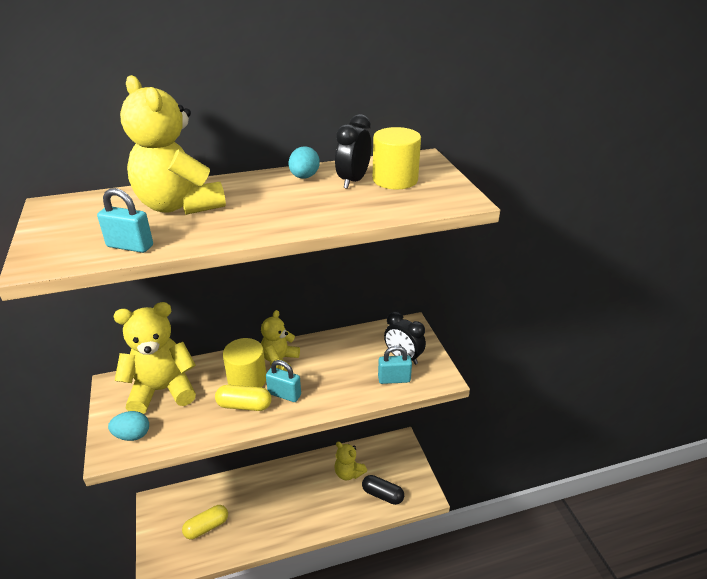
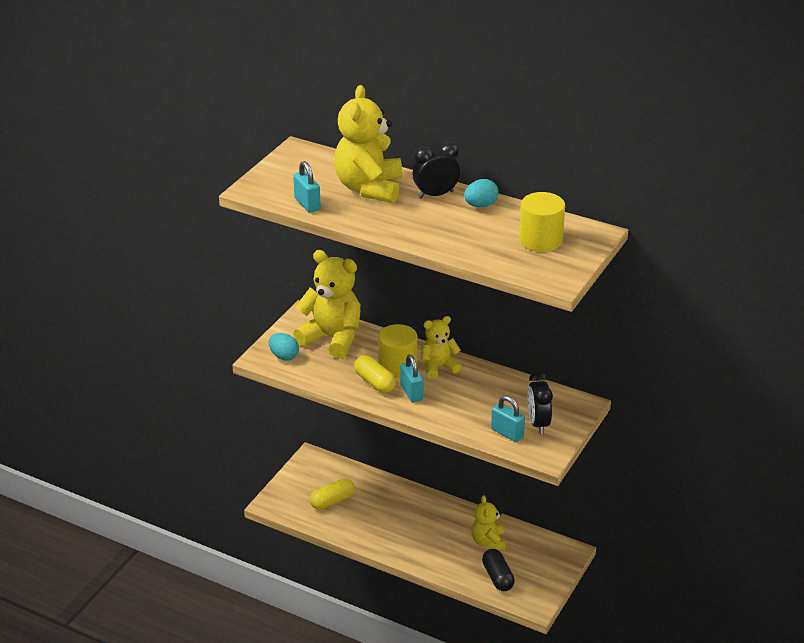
camera: 45 degrees right, 0 degrees up
yellow capsule [182,505,228,539] -> yellow capsule turned 45 degrees counterclockwise [310,478,355,510]
black clock [335,114,371,189] -> black clock moved to [413,142,460,198]

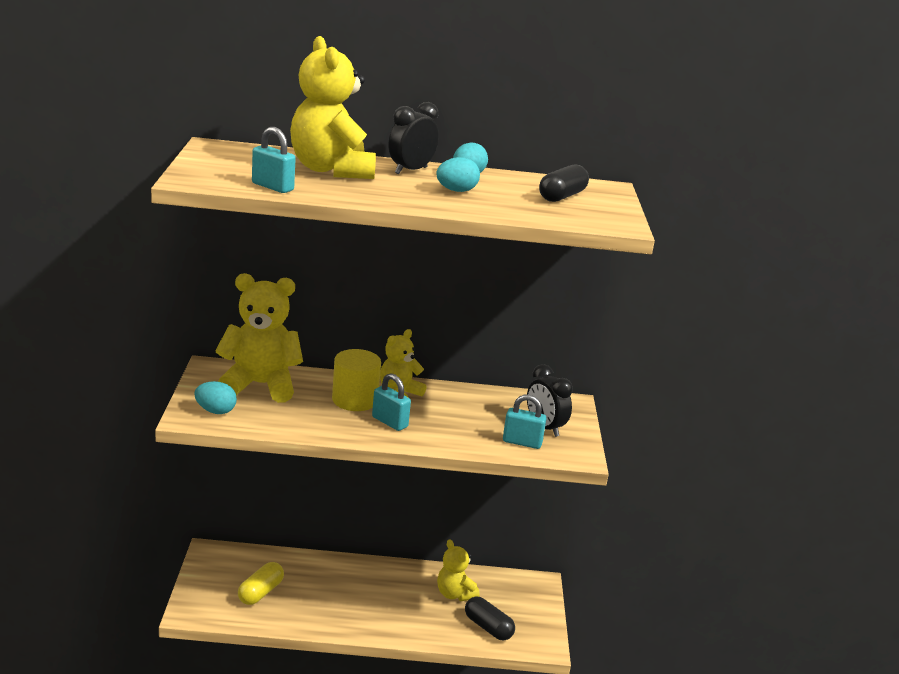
camera: 30 degrees left, 10 degrees down
yellow capsule [354,355,396,393] -> none
yellow cylinder [519,192,565,252] -> black capsule [539,165,589,202]
none -> turquoise egg [436,157,480,192]

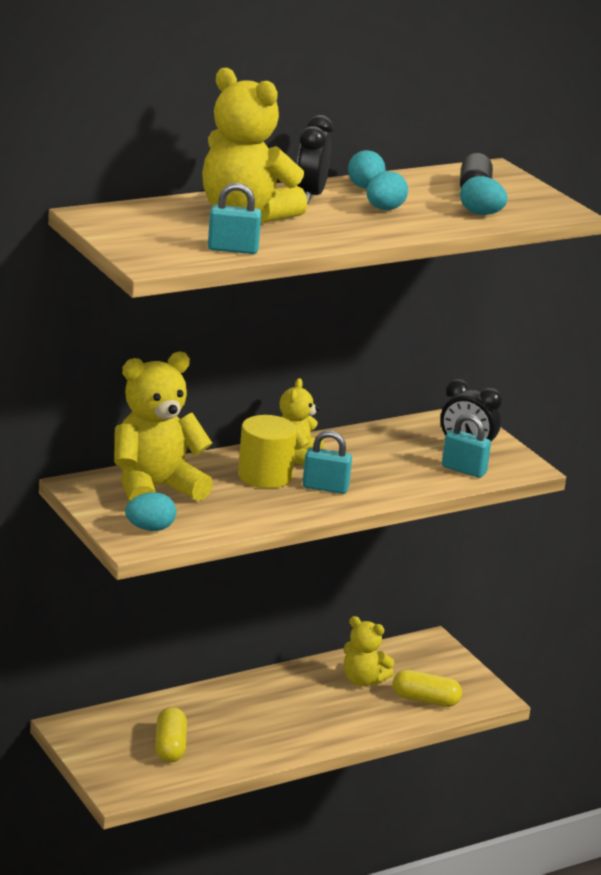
camera: 30 degrees left, 0 degrees up
black capsule [465,597,515,640] -> yellow capsule [392,670,462,707]
turquoise padlock [503,395,547,449] -> turquoise padlock turned 45 degrees clockwise [442,414,491,478]
none -> turquoise egg [460,176,507,215]

